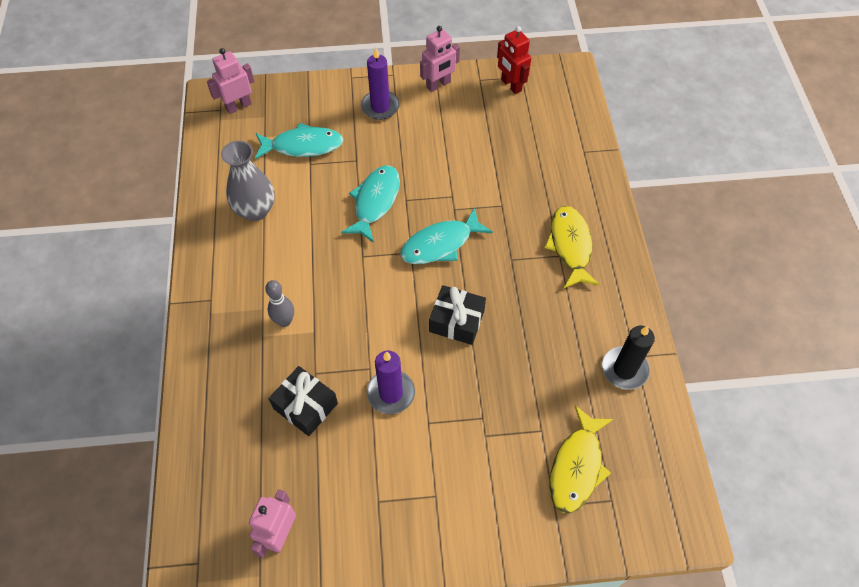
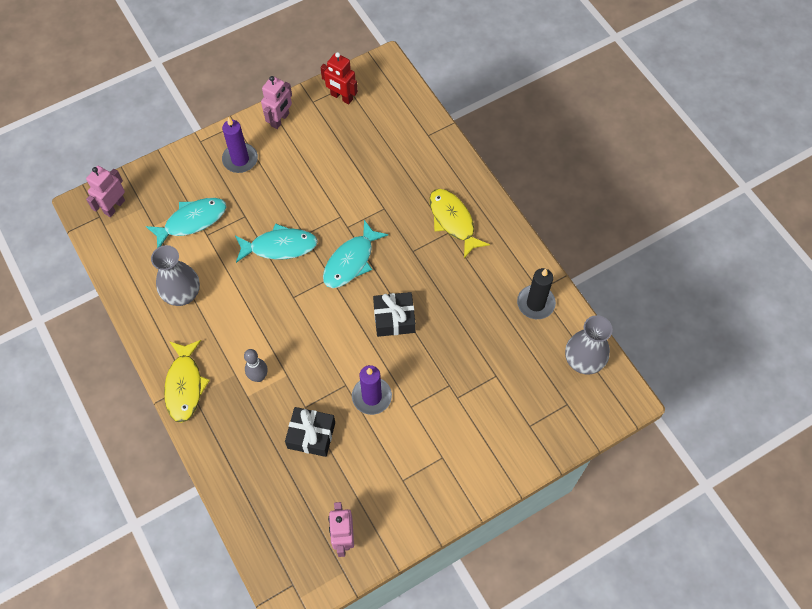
camera: 25 degrees left, 5 degrees up
turquoise fish [341,166,400,243] -> turquoise fish turned 90 degrees clockwise [235,224,318,263]
yellow fish [549,405,613,513] -> yellow fish moved to [164,340,210,423]
none -> grey vase [565,315,613,374]

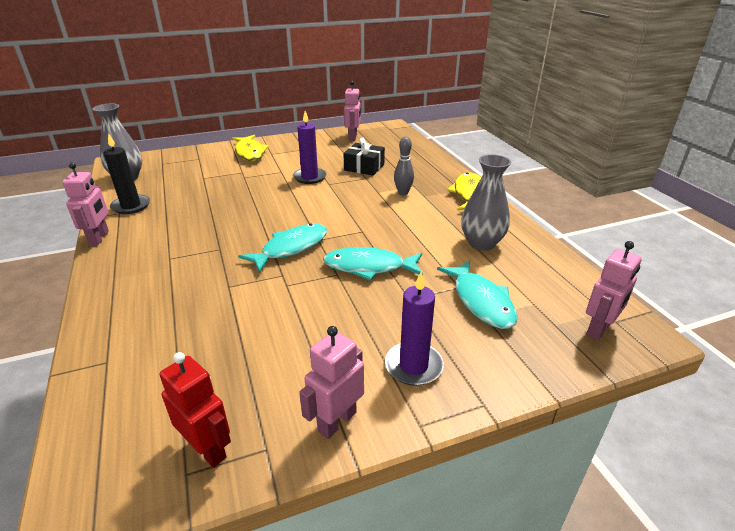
camera: 170 degrees left, 30 degrees down
turquoise fish [146,198,227,248] -> turquoise fish turned 90 degrees counterclockwise [437,260,518,329]
black gift [373,292,416,337] -> none
yellow fish [429,189,490,258] -> yellow fish moved to [232,135,269,161]
none -> pink robot [62,162,109,245]

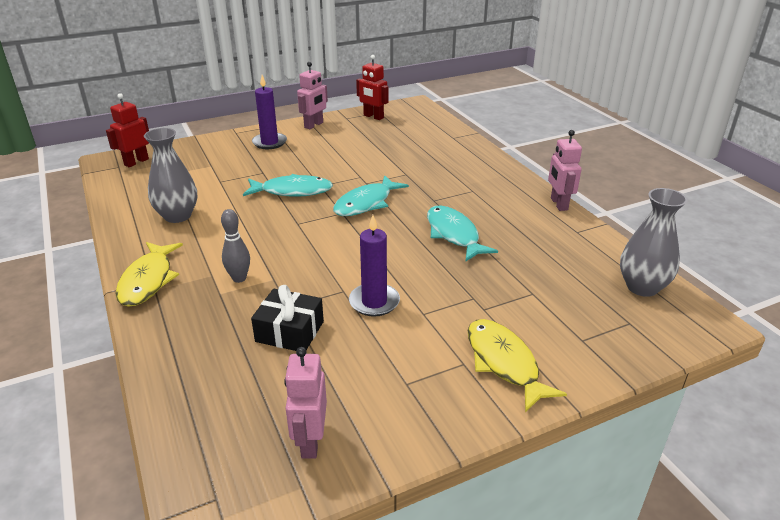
camera: 175 degrees right, 0 degrees up
black candle [104,133,150,214] -> none
turquoise fish [437,260,518,329] -> turquoise fish moved to [427,205,498,262]
pink robot [586,241,642,340] -> red robot [106,93,149,167]

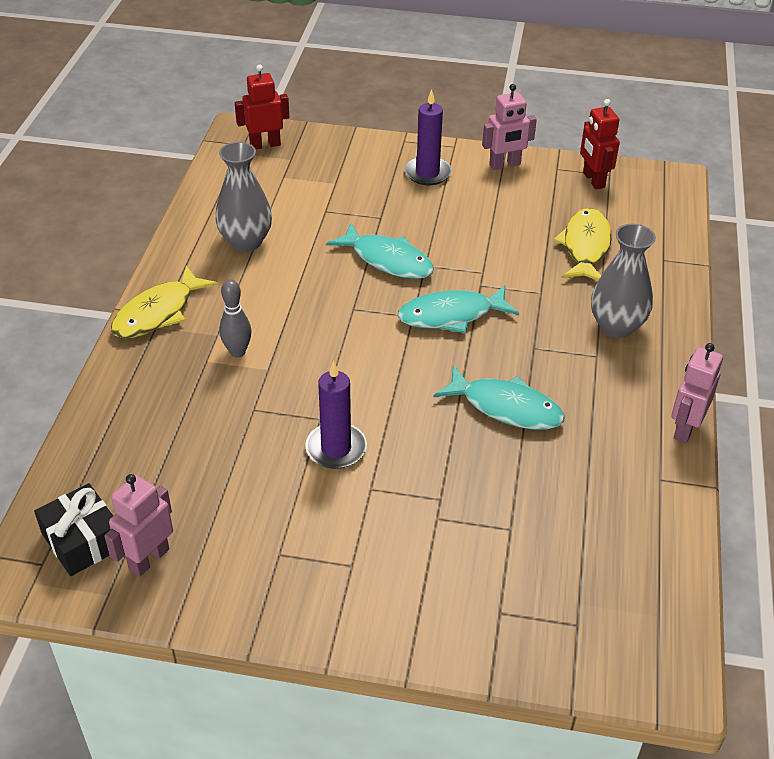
camera: 35 degrees right, 10 degrees up
black gift [251,285,324,351] -> black gift moved to [34,483,113,576]
turquoise fish [427,205,498,262] -> turquoise fish turned 105 degrees clockwise [434,365,565,430]
yellow fish [468,319,567,412] -> yellow fish moved to [554,208,612,280]
grey vase [620,188,688,297] -> grey vase moved to [591,224,656,338]

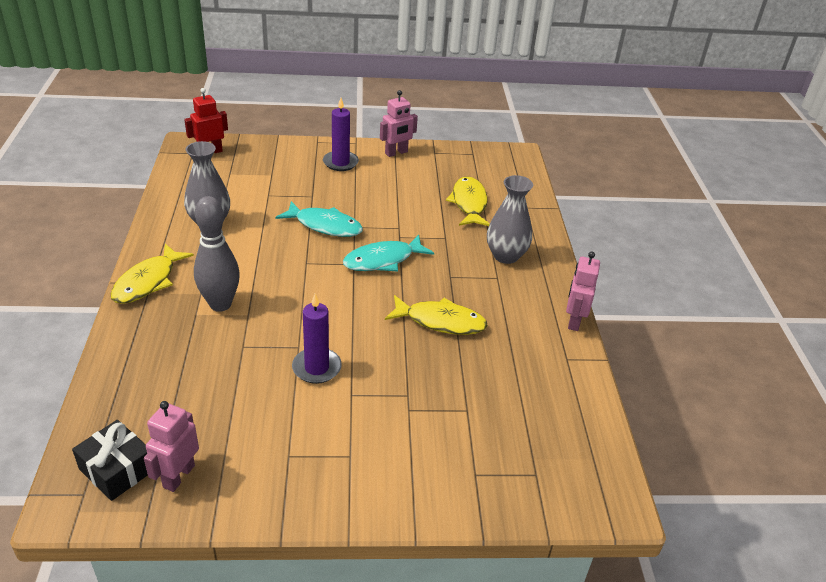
camera: 15 degrees left, 5 degrees down
grey bowling pin [219,280,252,357] -> grey bowling pin [194,196,240,312], size x1.70
turquoise fish [434,365,565,430] -> yellow fish [385,295,488,335]
red robot [580,99,620,189] -> none

